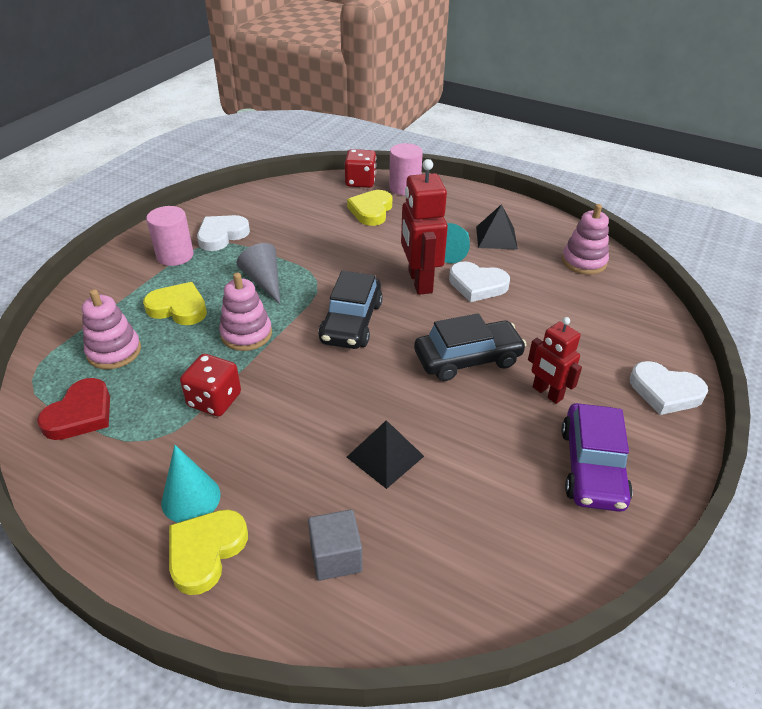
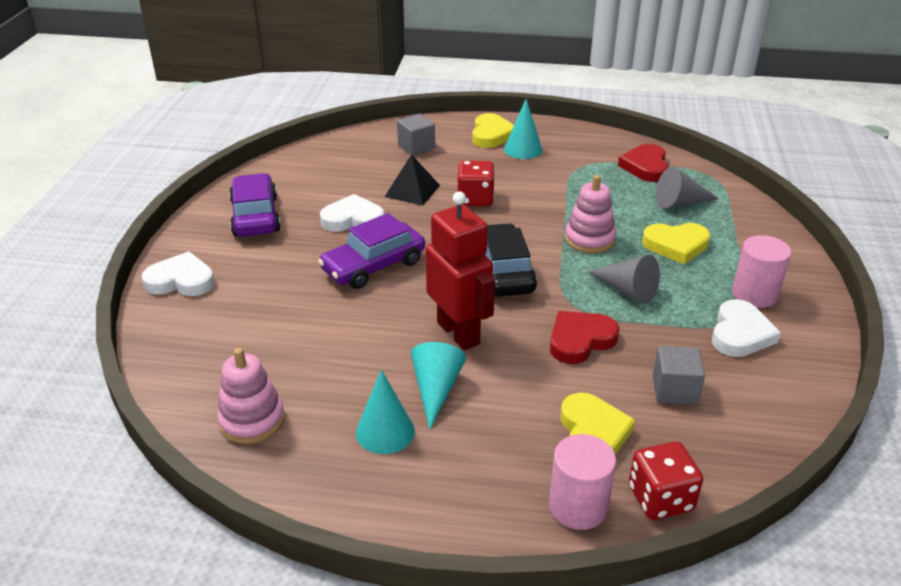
camera: 160 degrees right, 5 degrees down
pink stacking toy [82,289,141,369] -> grey cone [656,167,719,209]
red dice [180,354,241,417] -> red dice moved to [457,160,495,206]
black car [414,313,527,381] -> purple car [318,213,425,289]
white heart [449,261,510,302] -> white heart moved to [320,194,384,232]
black pyramid [476,204,518,250] -> turquoise cone [356,369,415,454]
red robot [528,317,582,404] -> none
none -> red heart [550,311,620,364]
none -> grey cube [653,346,705,405]

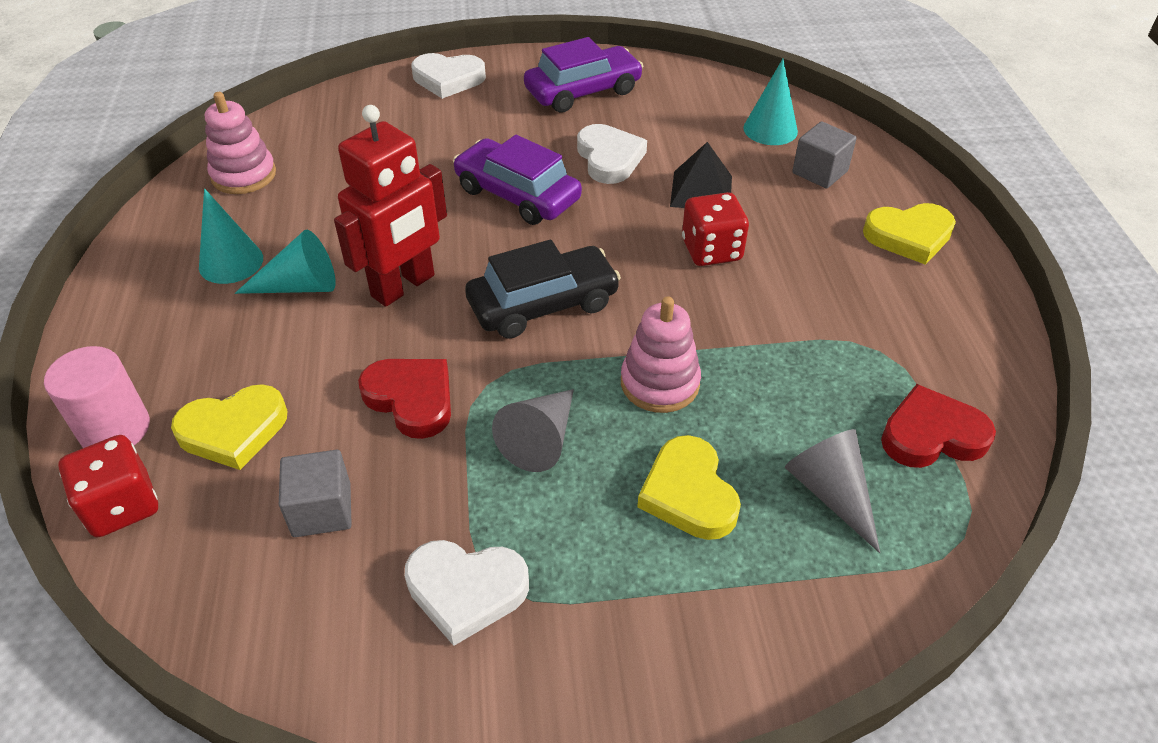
camera: 75 degrees right, 10 degrees up
white heart [141,251,215,296] -> white heart turned 105 degrees clockwise [411,53,486,99]
turquoise cone [504,99,542,159] -> turquoise cone moved to [743,59,798,145]
pink cylinder [732,235,791,308] -> none

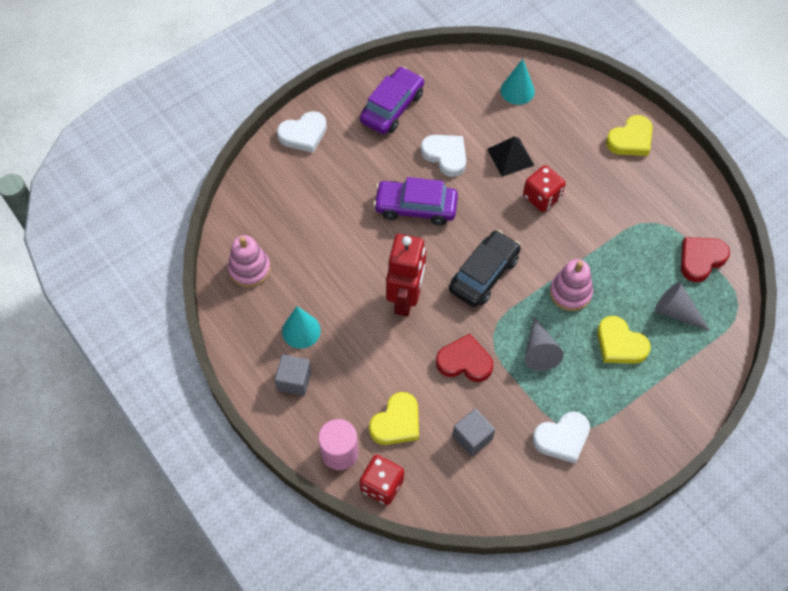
camera: 30 degrees left, 15 degrees up
turquoise cone [235,230,336,294] -> none
grey cube [792,121,857,189] -> grey cube moved to [275,355,312,396]

